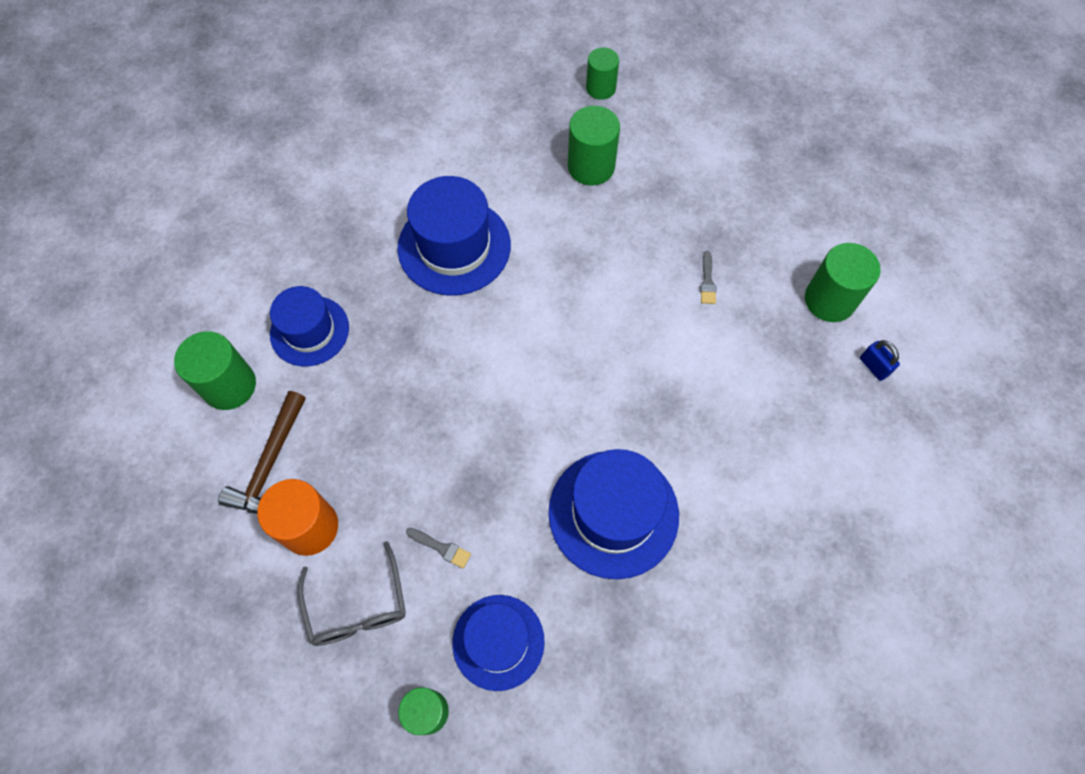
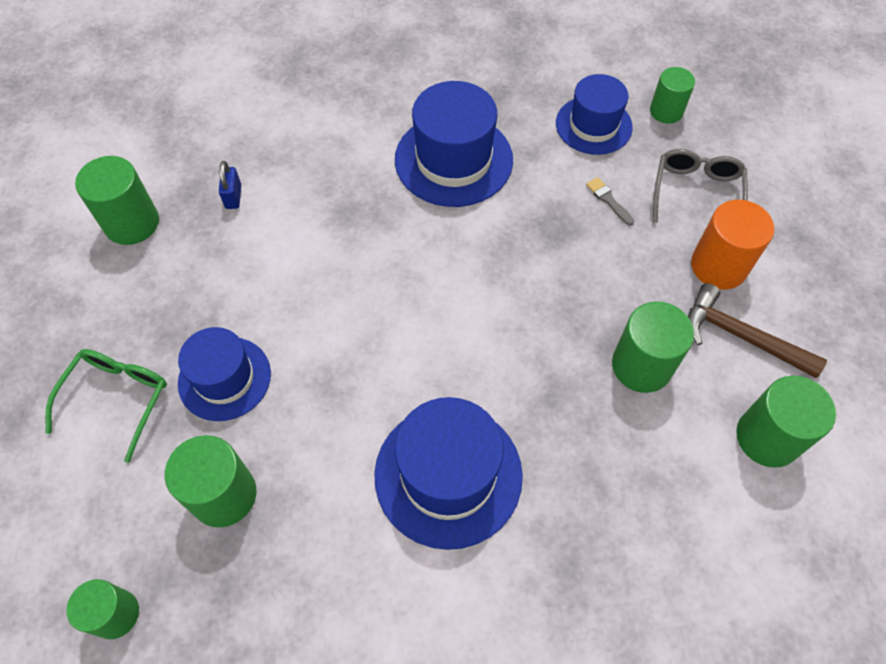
camera: 150 degrees left, 5 degrees down
brown hammer [218,391,306,514] -> brown hammer turned 105 degrees counterclockwise [688,283,827,378]
blue hat [270,286,349,366] -> blue hat moved to [178,327,271,421]
grey brush [700,251,716,304] -> none
blue padlock [860,340,900,381] -> blue padlock moved to [219,161,241,209]
none -> green glasses [45,349,167,463]
none -> green cylinder [612,302,694,393]

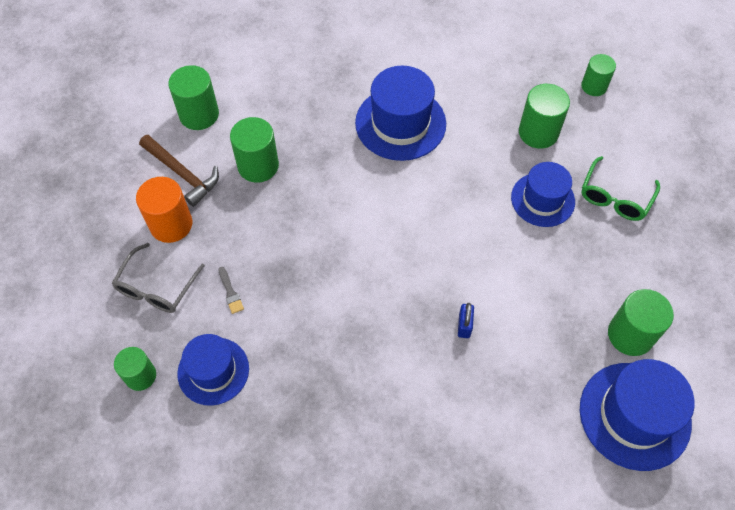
camera: 170 degrees left, 0 degrees up
blue padlock [219,161,241,209] -> blue padlock moved to [458,303,474,338]
blue hat [395,81,513,207] -> blue hat moved to [580,359,695,471]

